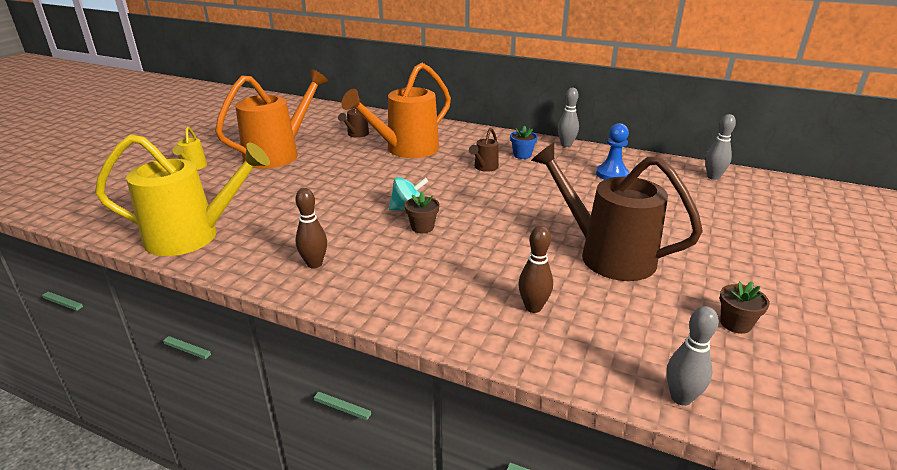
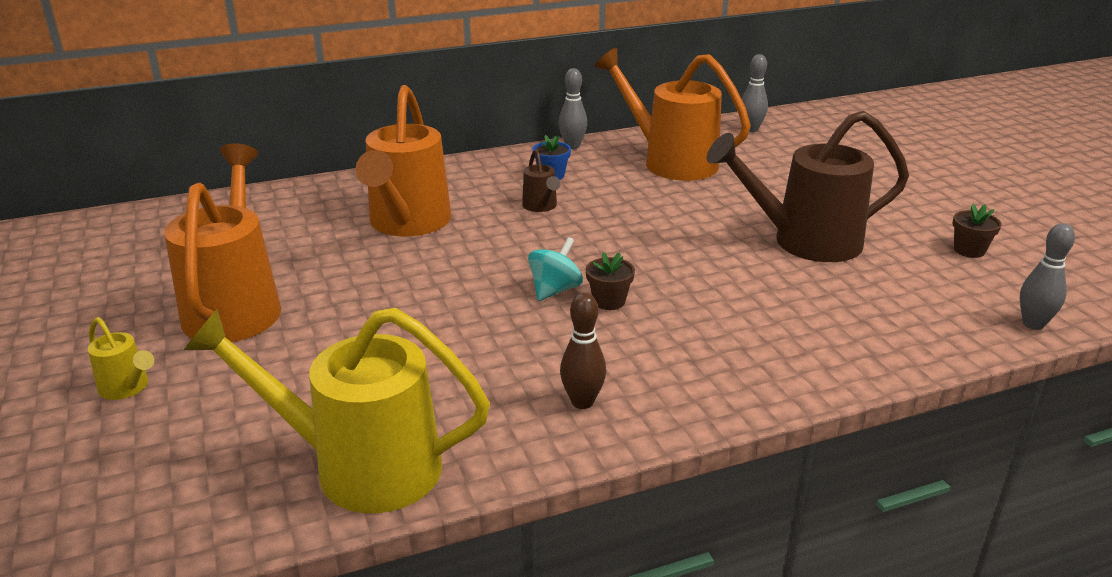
camera: 45 degrees left, 0 degrees up
yellow watering can [95,134,270,256] -> yellow watering can turned 120 degrees counterclockwise [184,308,490,514]
brown watering can [338,99,369,138] -> none
brown bowling pin [518,226,553,313] -> none
blue pawn [596,123,629,180] -> orange watering can [594,48,751,181]

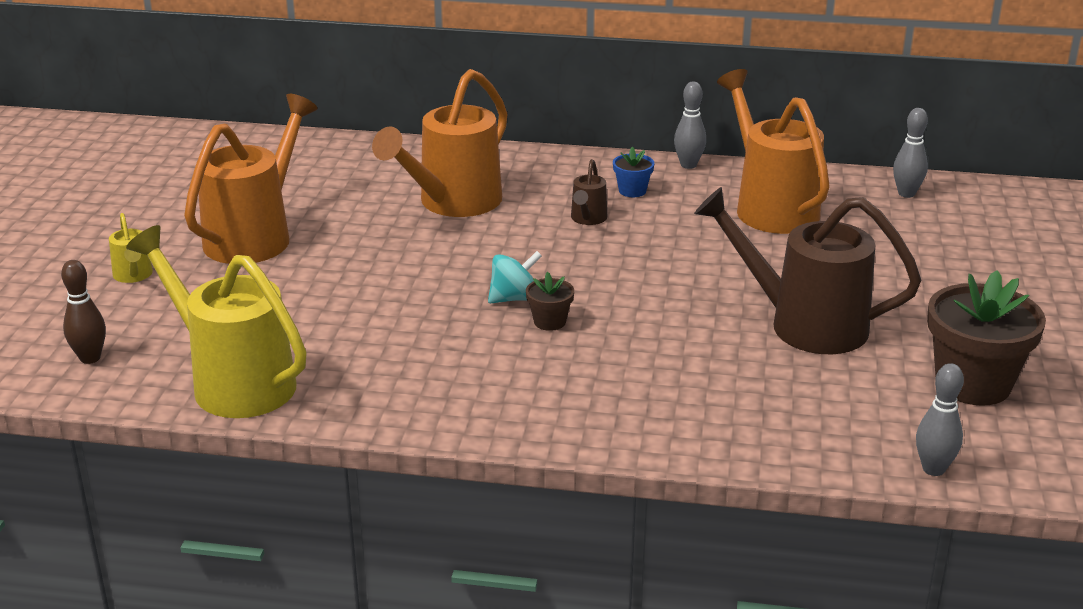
camera: 30 degrees right, 0 degrees up
brown bowling pin [560,293,606,409] -> brown bowling pin moved to [61,260,106,364]
brown flower pot [953,204,1002,258] -> brown flower pot [927,270,1046,406], size x2.15

